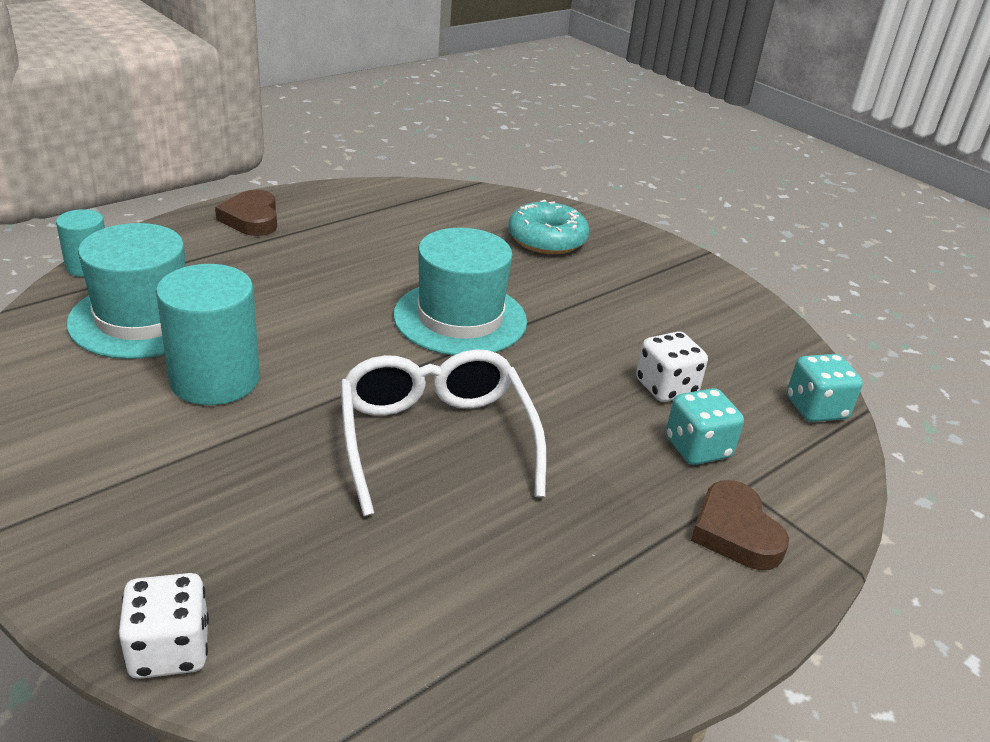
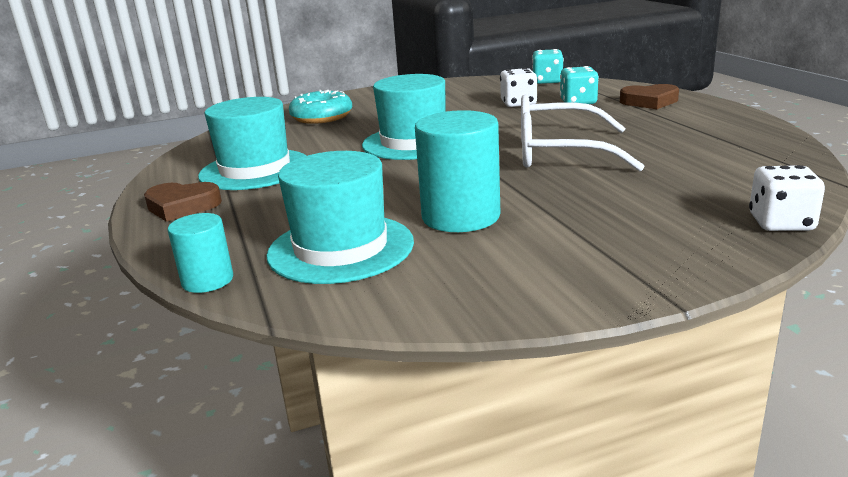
camera: 65 degrees left, 10 degrees down
none -> turquoise hat [198,97,307,190]

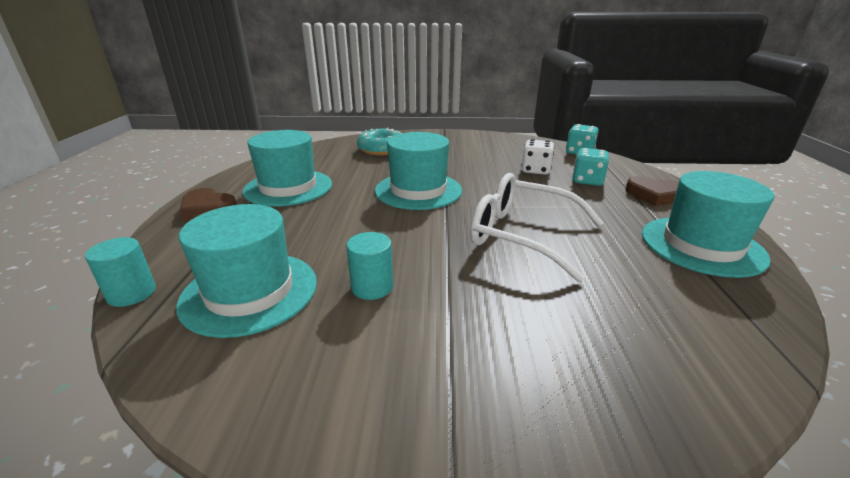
camera: 20 degrees right, 5 degrees up
turquoise cylinder [415,110,500,232] -> turquoise cylinder [346,232,393,300], size x0.57
white dice [749,165,825,231] -> none
none -> turquoise hat [642,171,774,278]

